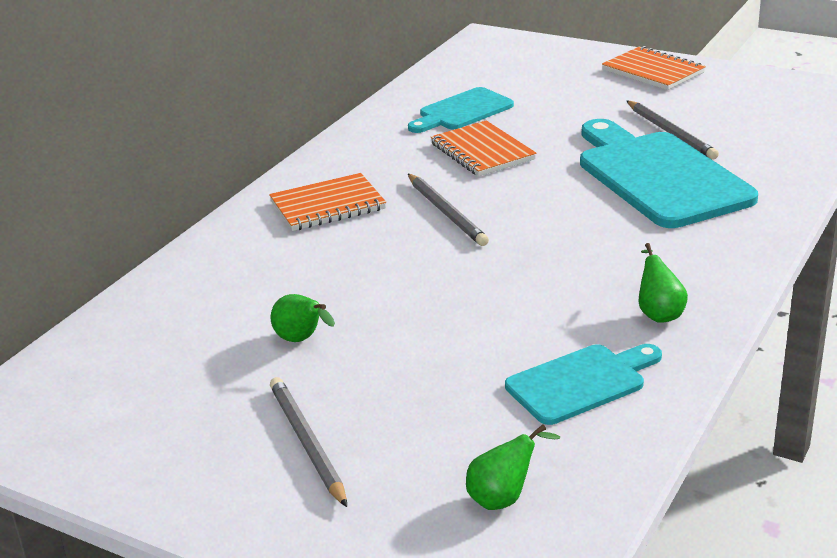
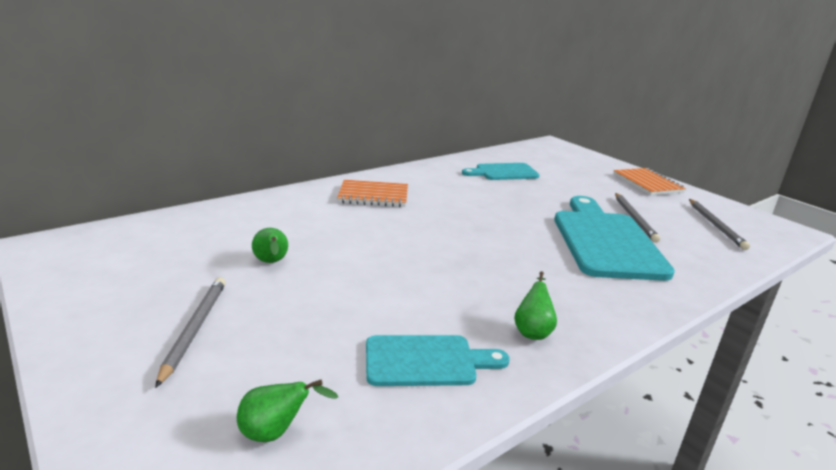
camera: 20 degrees right, 5 degrees down
grey pencil [408,174,489,246] -> grey pencil moved to [689,199,750,250]
orange notebook [430,120,536,176] -> none

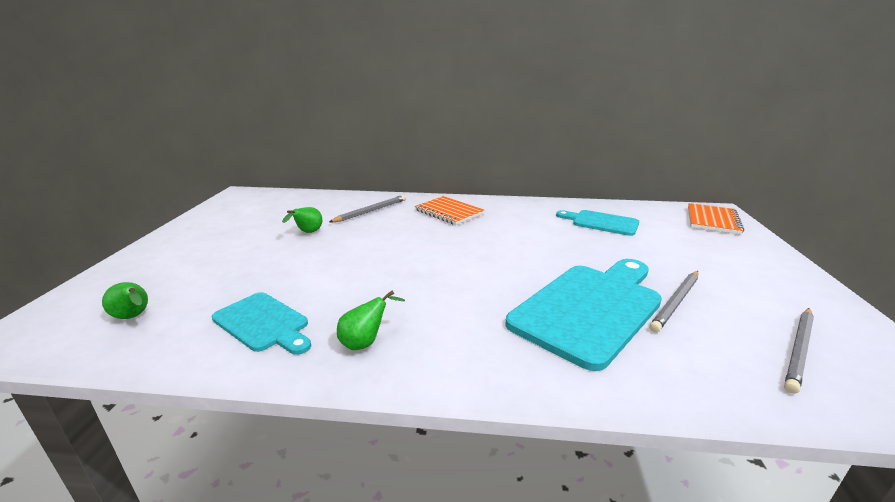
camera: 45 degrees right, 0 degrees up
grey pencil [155,277,226,388] -> grey pencil moved to [329,195,406,222]
orange notebook [613,168,686,195] -> orange notebook moved to [688,203,744,234]

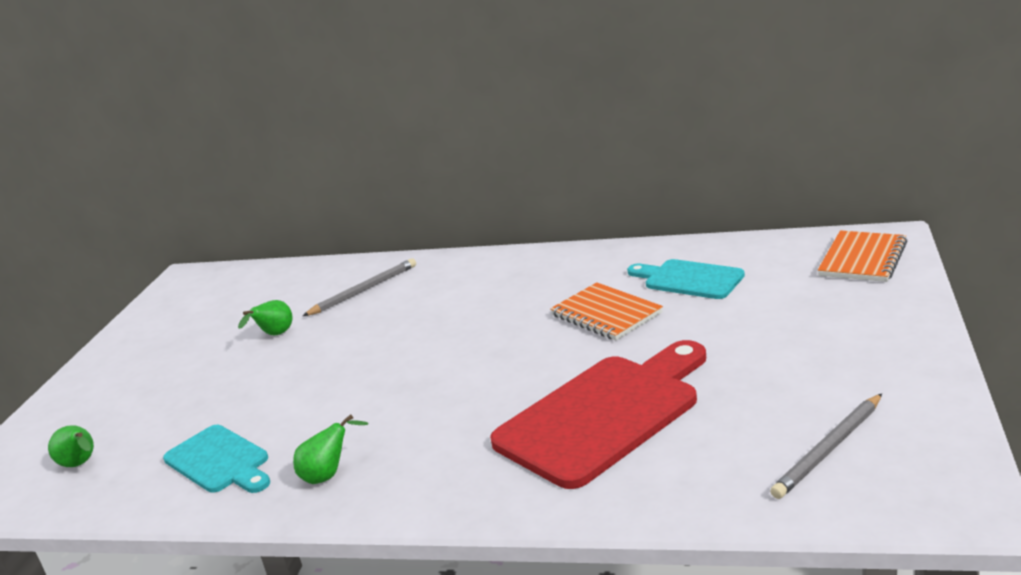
camera: 10 degrees right, 0 degrees up
orange notebook [415,196,484,225] -> orange notebook moved to [550,282,663,340]
turquoise cutting board [505,259,662,371] -> red cutting board [490,340,706,489]
grey pencil [649,271,698,333] -> none

